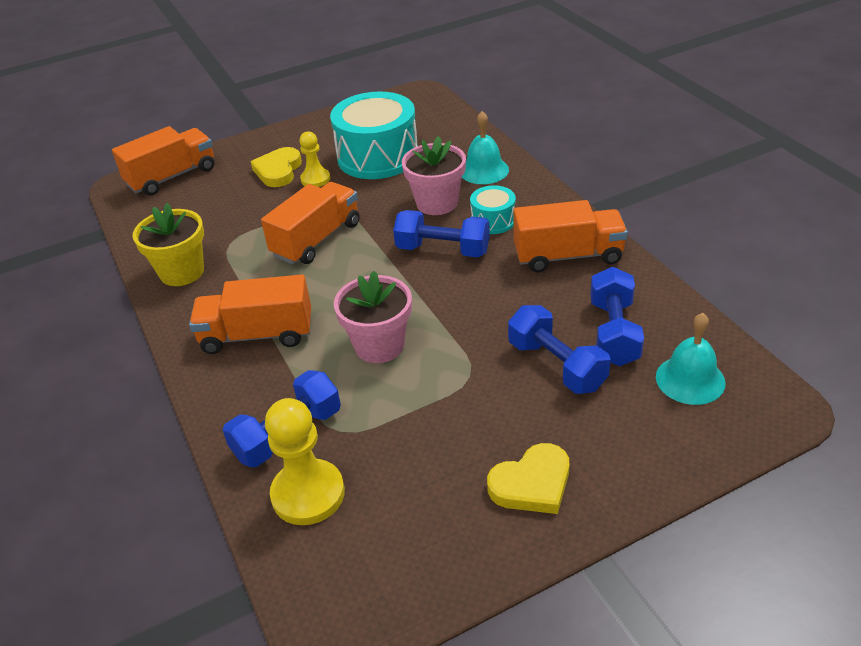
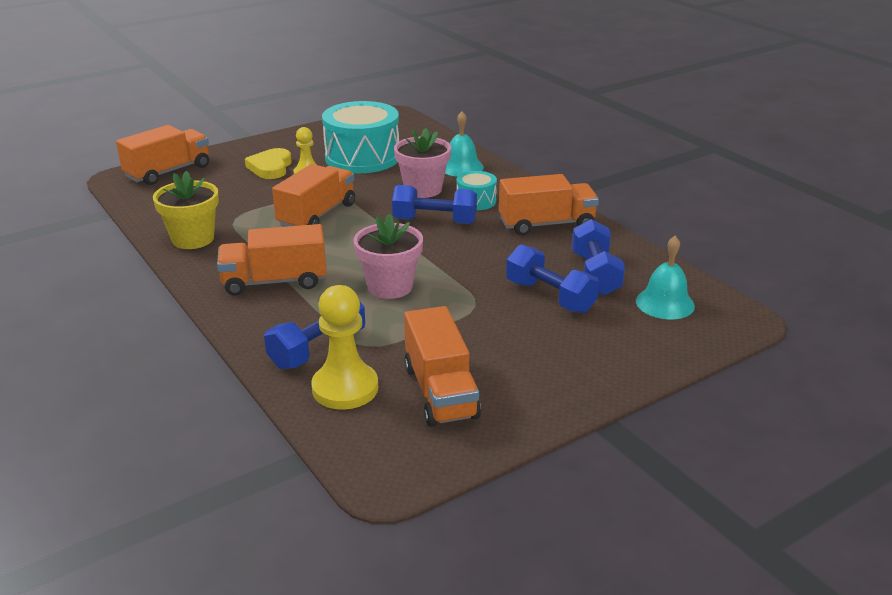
camera: 10 degrees left, 10 degrees down
yellow heart [487,443,570,514] -> none
none -> orange truck [404,306,481,427]

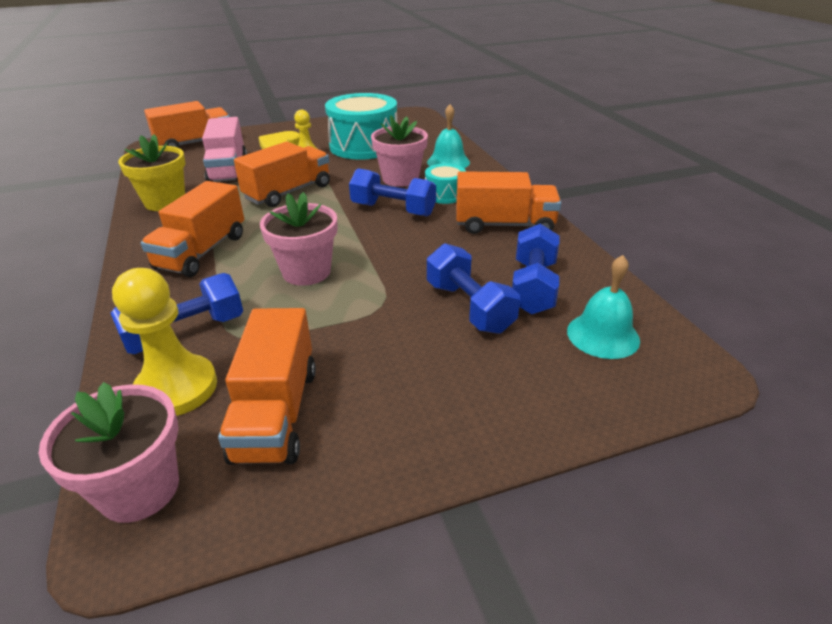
camera: 15 degrees right, 5 degrees up
orange truck [217,224,327,296] -> orange truck turned 75 degrees counterclockwise [141,181,244,277]
none -> pink flower pot [39,382,179,523]
none -> pink truck [202,117,247,182]

